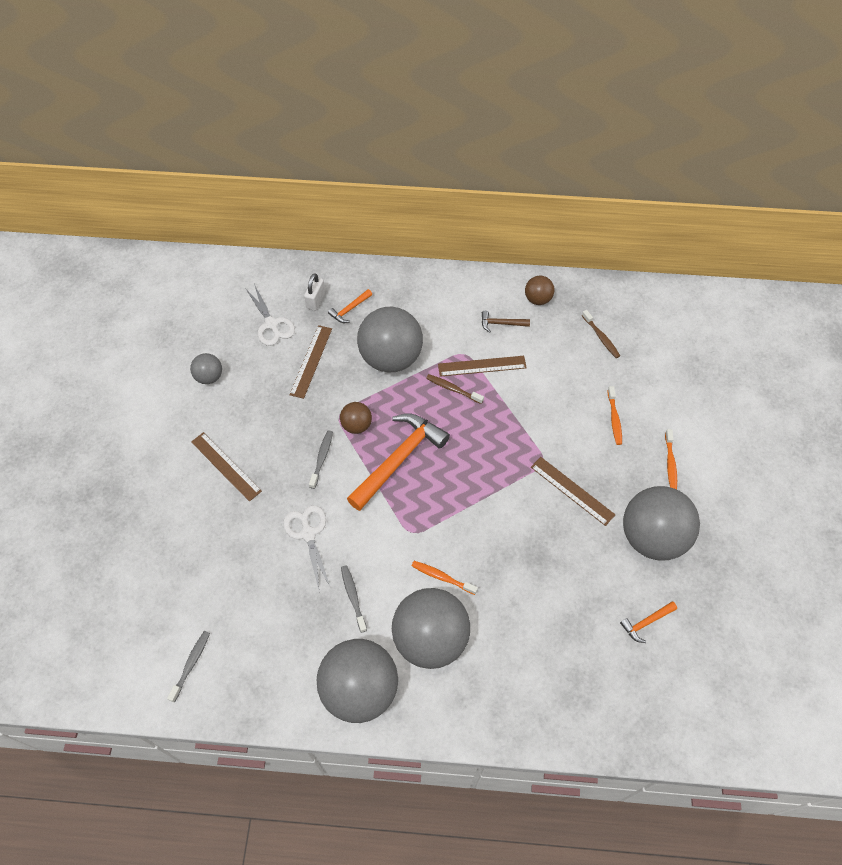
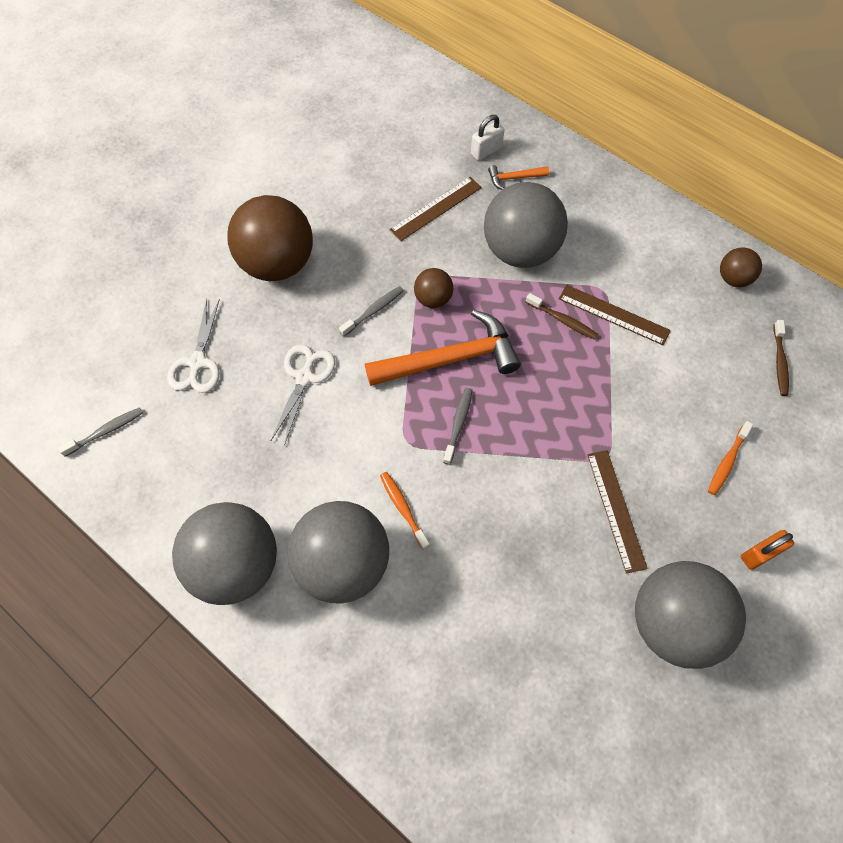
camera: 35 degrees right, 5 degrees up
grey ball [190,353,222,384] -> none
brown ruler [191,432,262,502] -> brown ball [227,195,313,281]
white scissors [245,284,295,346] -> white scissors moved to [167,299,220,393]
grey toothbrush [341,565,367,633] -> grey toothbrush moved to [443,388,473,465]
brown toothbrush [426,374,484,404] -> brown toothbrush turned 150 degrees clockwise [526,293,598,340]
brown hammer [482,311,530,333] -> none
orange hammer [620,601,677,643] -> none
orange toothbrush [665,429,677,489] -> orange padlock [741,530,794,570]

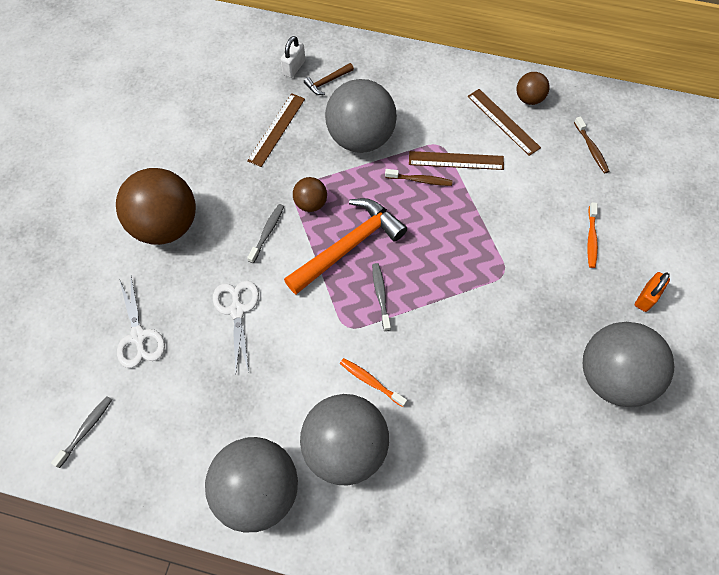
camera: 25 degrees left, 0 degrees up
orange hammer [488,165,549,190] -> brown hammer [304,63,354,95]
brown ruler [587,450,648,574] -> brown ruler moved to [467,89,541,156]

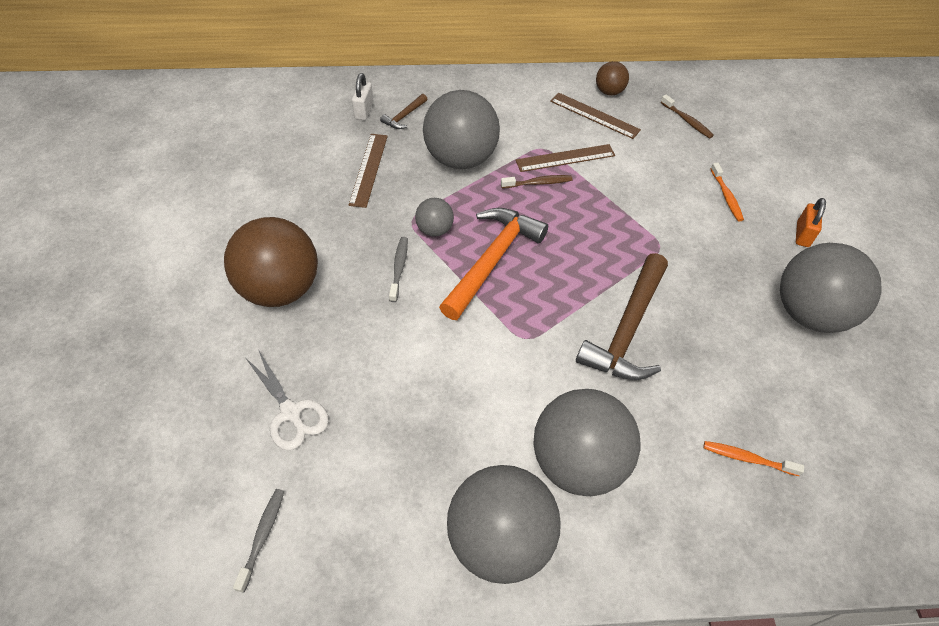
camera: 20 degrees left, 10 degrees down
white scissors [213,280,259,372] -> none
brown ball [293,177,327,212] -> grey ball [415,198,454,237]
orange toothbrush [340,358,407,407] -> orange toothbrush moved to [703,441,804,476]
grey toothbrush [372,263,391,331] -> none
none -> brown hammer [576,253,668,380]

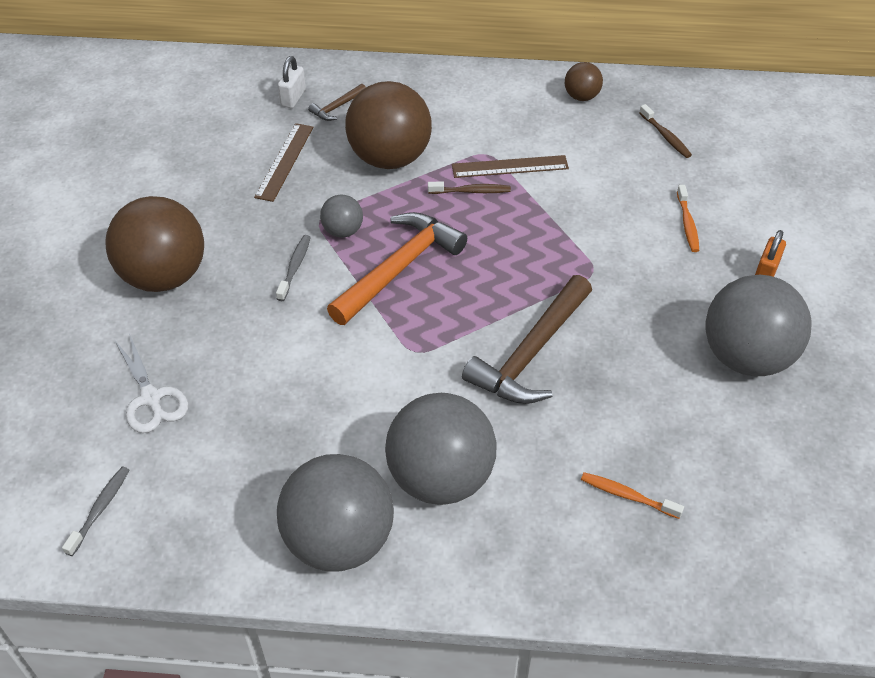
camera: 10 degrees right, 5 degrees down
grey ball [423,90,500,169] -> brown ball [345,81,432,169]
brown ruler [550,92,641,139] -> none

